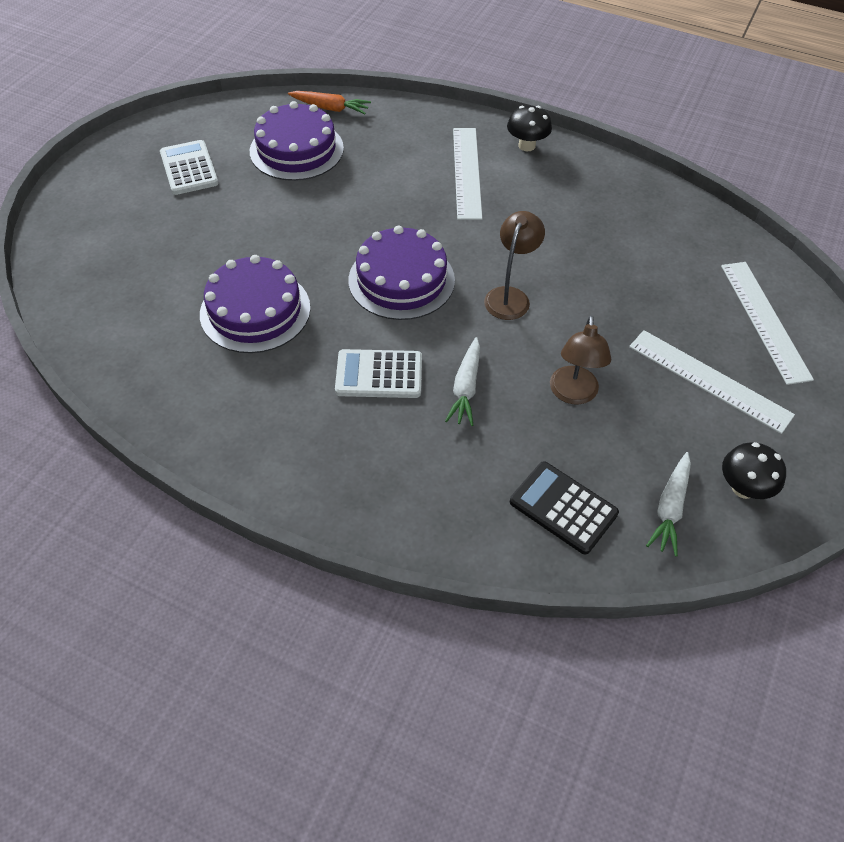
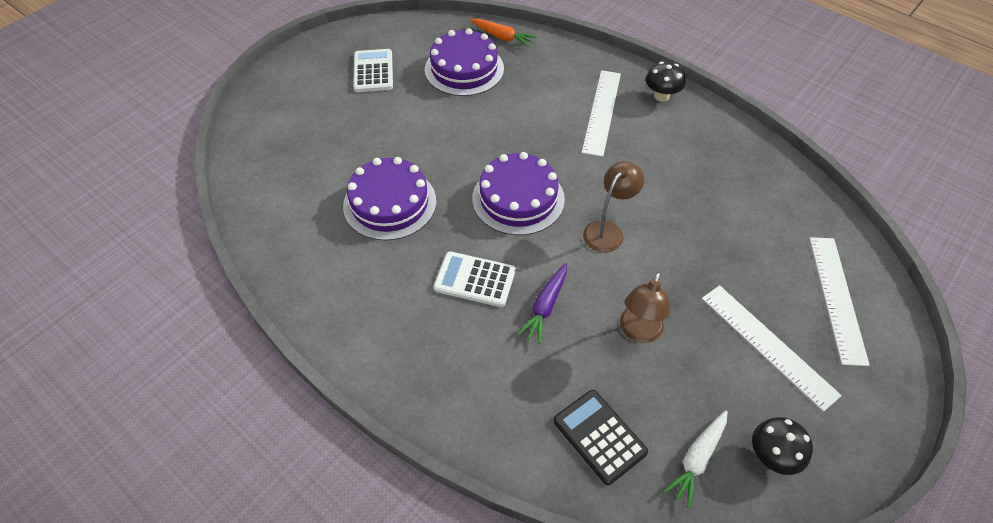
camera: 15 degrees right, 0 degrees up
white carrot [445,337,480,426] -> purple carrot [517,263,567,344]

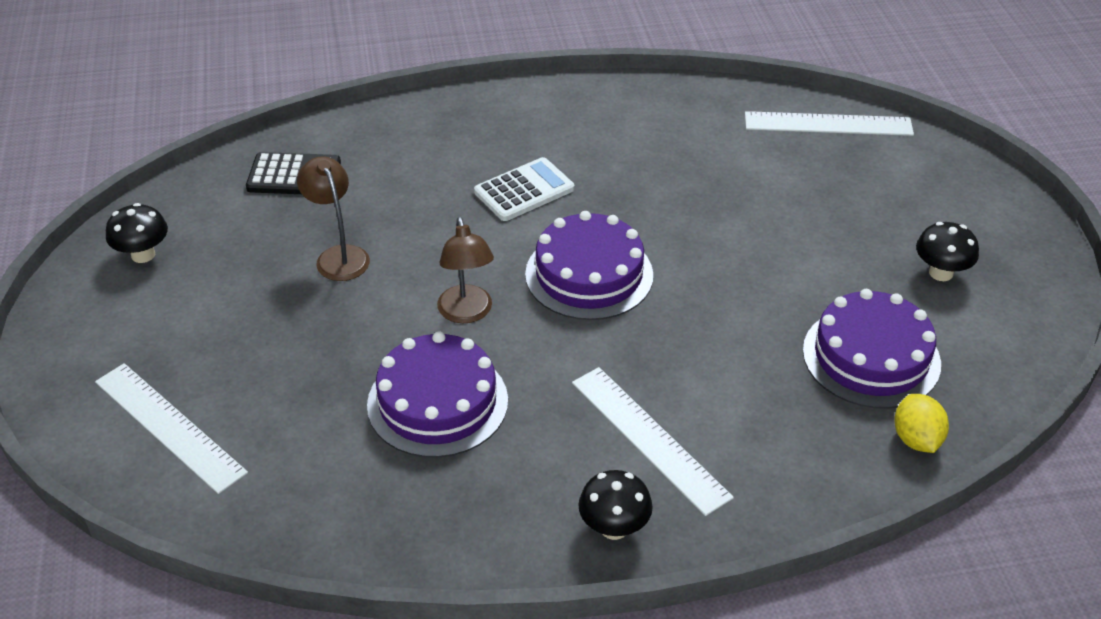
camera: 130 degrees right, 10 degrees down
purple cake [343,157,436,241] -> purple cake moved to [367,332,508,458]
white calculator [353,49,393,92] -> black mushroom [916,222,979,281]
orange carrot [470,18,537,47] -> yellow lemon [894,394,949,453]
purple carrot [517,263,567,344] -> none
white carrot [663,410,728,508] -> none
white ruler [702,285,842,412] -> white ruler moved to [745,111,914,136]

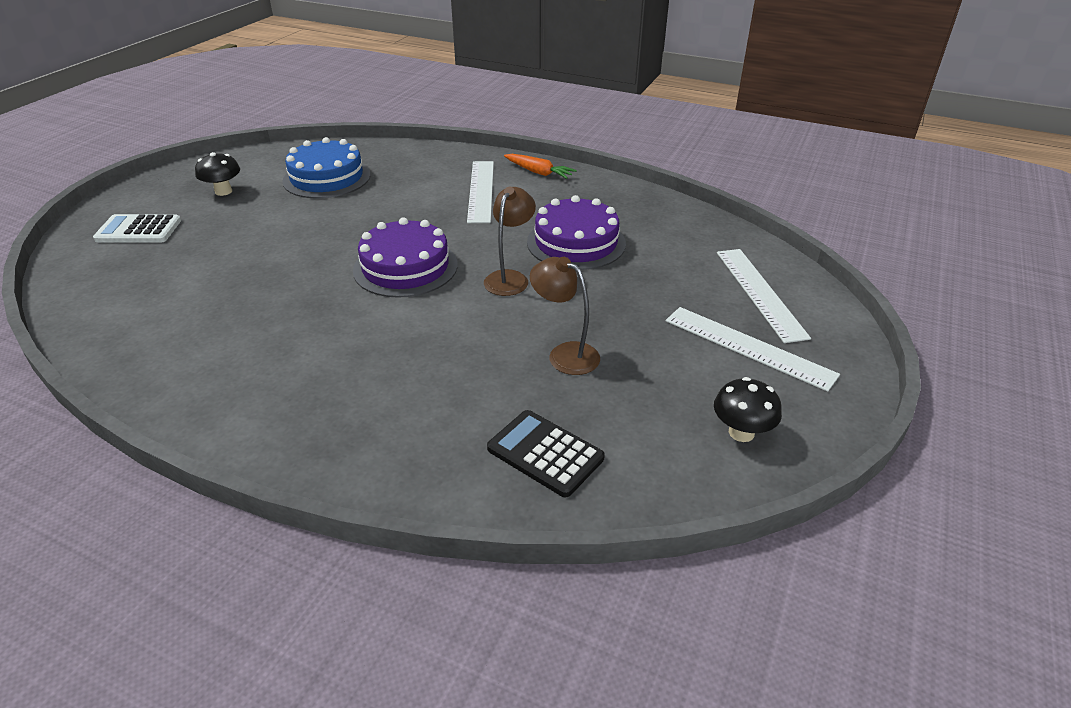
camera: 145 degrees left, 5 degrees down
brown lamp [297,156,370,281] -> brown lamp turned 120 degrees clockwise [530,257,600,375]
white calculator [474,157,574,221] -> white calculator moved to [93,214,181,243]
black mushroom [578,470,653,540] -> orange carrot [504,154,577,179]
white ruler [745,111,914,136] -> white ruler moved to [666,307,840,392]
purple cake [803,289,941,409] -> blue cake [282,137,371,199]
yellow lemon [894,394,949,453] -> none

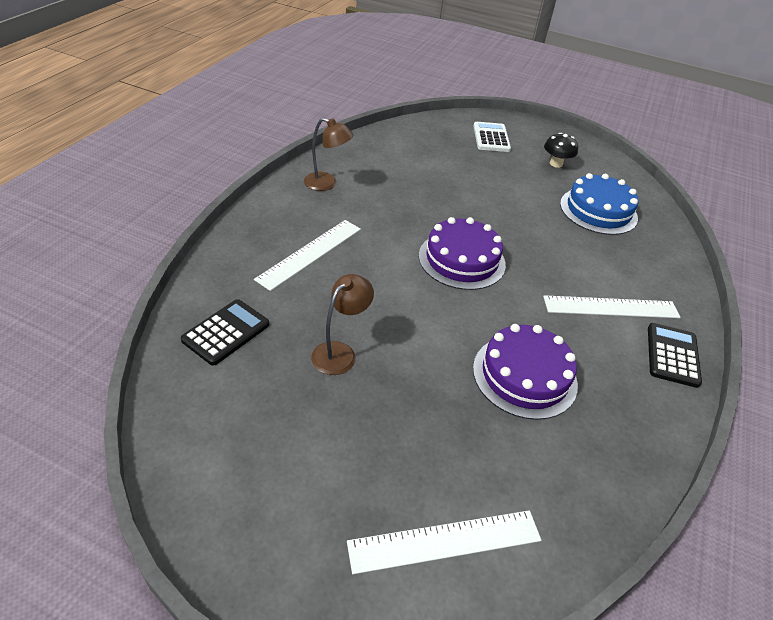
camera: 85 degrees right, 5 degrees up
brown lamp [484,187,536,296] -> brown lamp moved to [304,118,353,191]
orange carrot [504,154,577,179] -> black calculator [648,323,702,388]
white ruler [666,307,840,392] -> white ruler moved to [254,220,361,291]
black mushroom [714,377,782,442] -> none

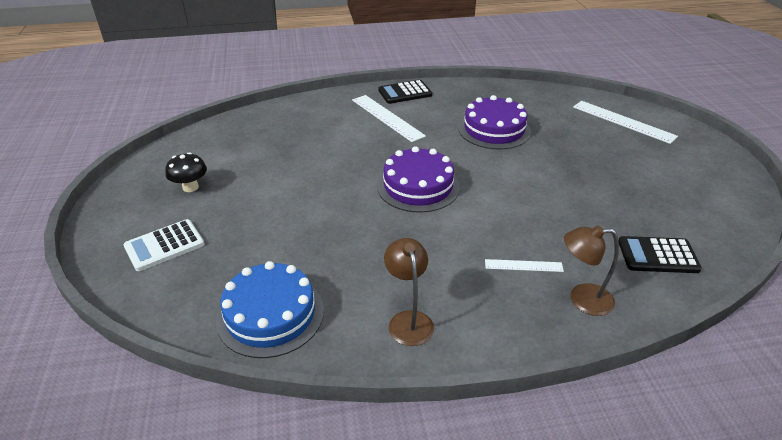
camera: 120 degrees left, 5 degrees down
white ruler [254,220,361,291] -> white ruler [485,259,564,272], size x0.54
brown lamp [311,274,374,375] -> brown lamp moved to [564,225,619,316]
blue cake [560,173,639,235] -> blue cake moved to [216,261,324,358]

